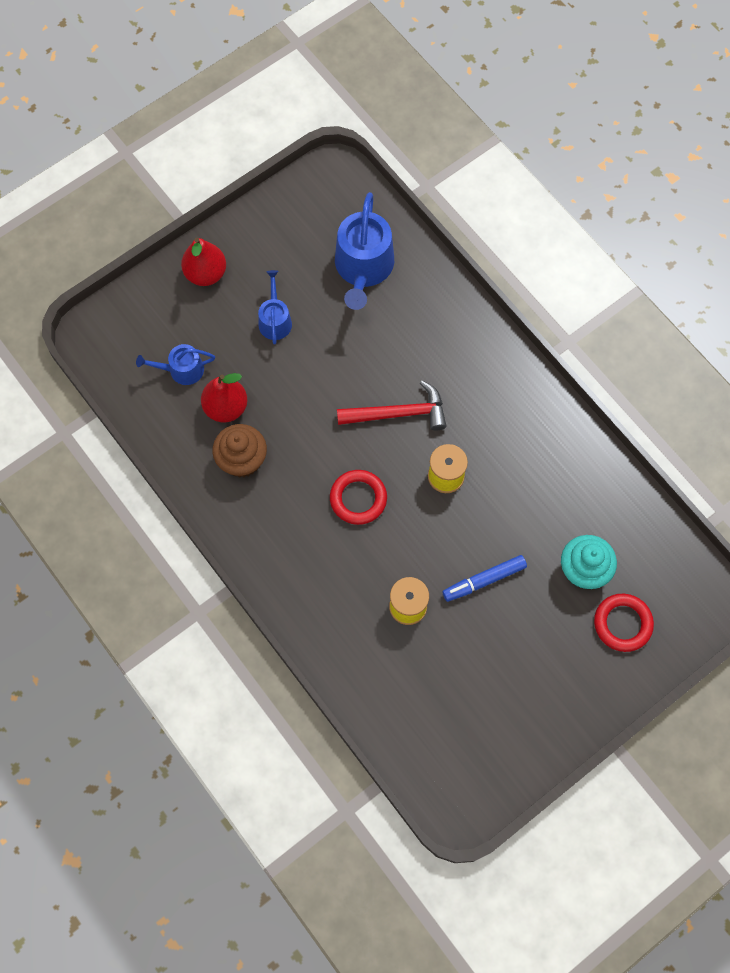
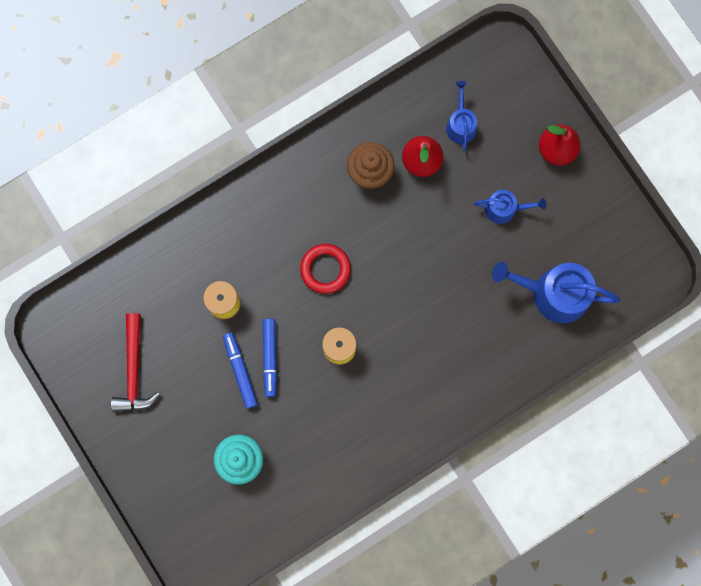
camera: 95 degrees right, 10 degrees up
red hammer [337,381,446,431] -> red hammer moved to [111,313,160,412]
red ring [594,594,654,652] -> none
none -> blue marker [263,319,277,397]

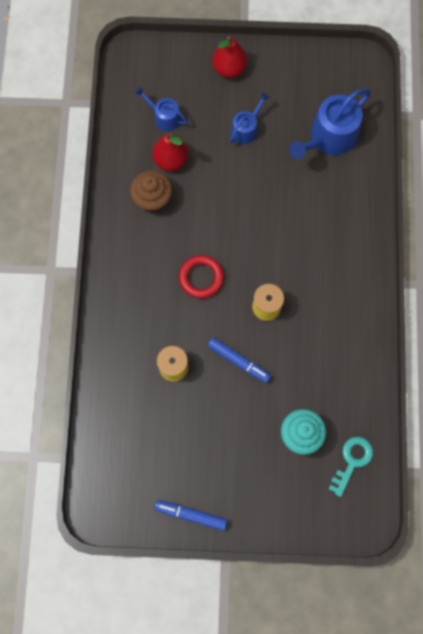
camera: 55 degrees left, 5 degrees down
red hammer [111,313,160,412] -> none
blue marker [223,332,258,409] -> blue marker moved to [155,500,227,531]
none -> turquoise key [329,437,373,497]

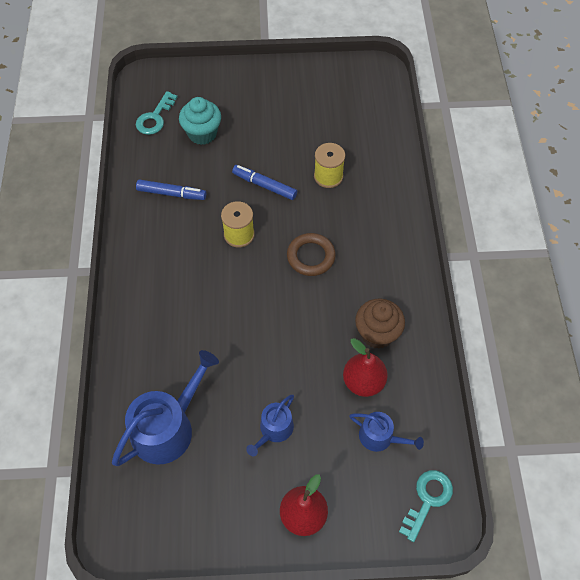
camera: 175 degrees right, 15 degrees down
blue marker [155,500,227,531] -> blue marker moved to [136,180,206,200]
red ring [179,255,224,298] -> brown ring [287,233,336,276]
none -> turquoise key [399,470,453,542]

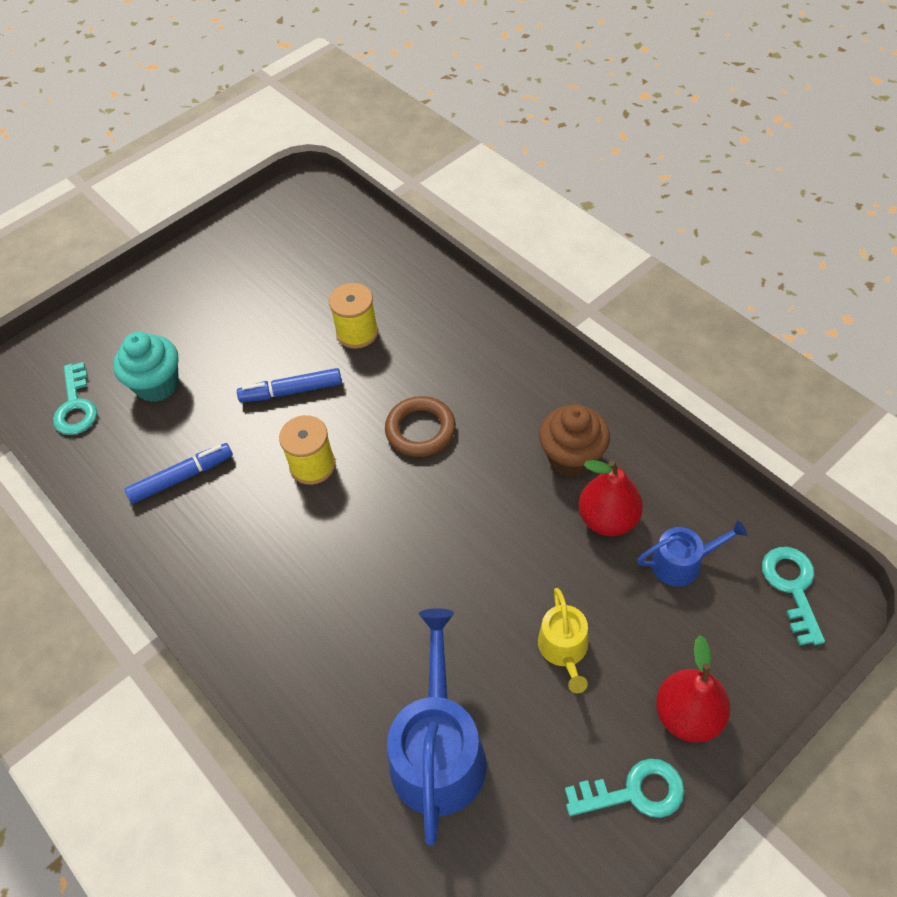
camera: 35 degrees left, 5 degrees down
blue watering can [246,395,294,456] -> yellow watering can [538,588,588,693]
none -> turquoise key [565,758,684,818]

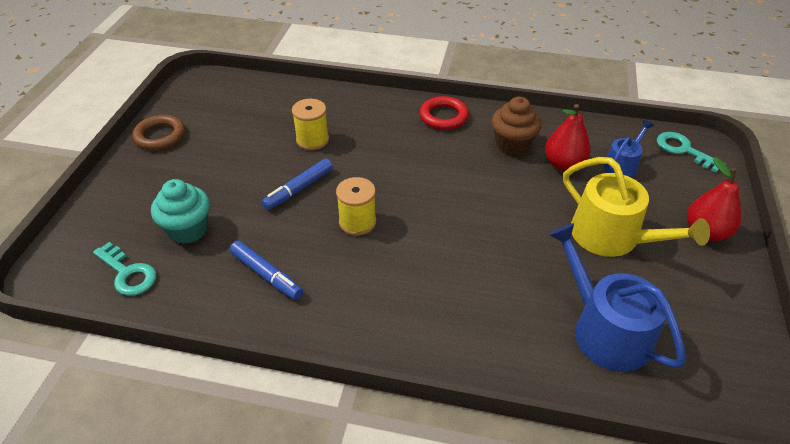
camera: 40 degrees left, 10 degrees down
blue marker [124,443,233,504] -> blue marker turned 105 degrees clockwise [230,241,303,300]
brown ring [385,396,456,457] -> brown ring moved to [132,115,185,150]
yellow watering can [538,588,588,693] -> yellow watering can [563,157,710,257], size x1.81
turquoise key [565,758,684,818] -> none
none -> red ring [420,96,469,130]

